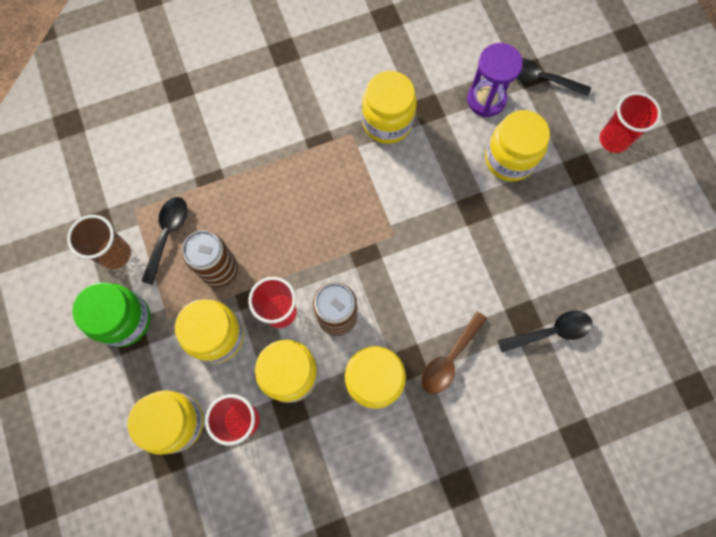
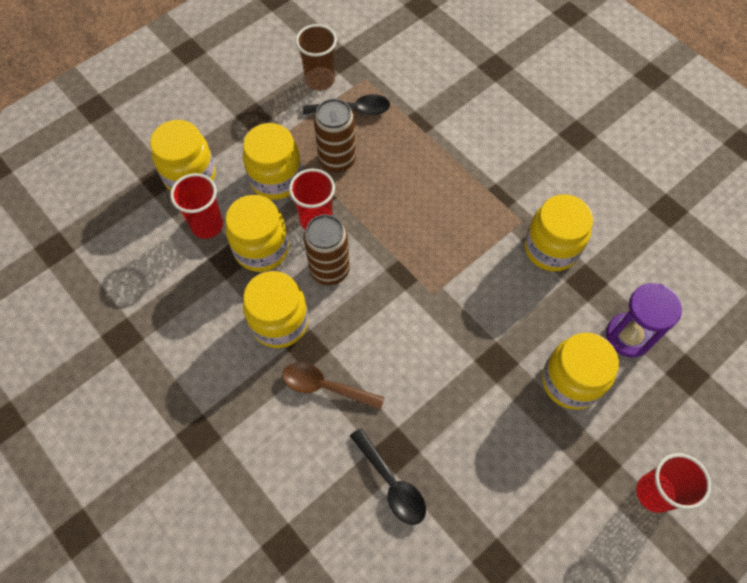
camera: 70 degrees right, 10 degrees down
green jar [72,282,151,347] -> none
black spoon [516,58,591,97] -> none

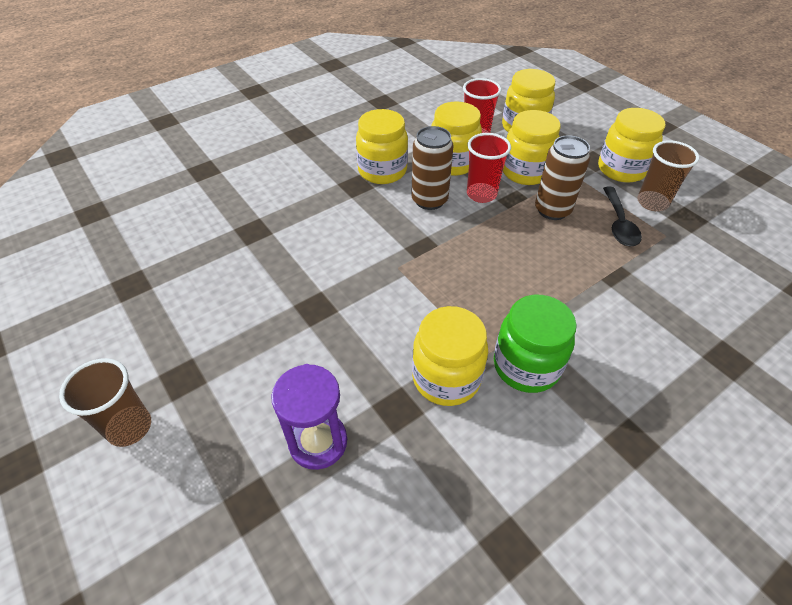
camera: 95 degrees right, 15 degrees down
brown spoon [282,362,385,410] -> none
black spoon [350,428,426,525] -> none
yellow jar [542,333,619,409] -> yellow jar moved to [598,108,666,183]
red cup [636,453,711,513] -> brown cup [59,358,151,447]
none -> green jar [494,295,577,393]

